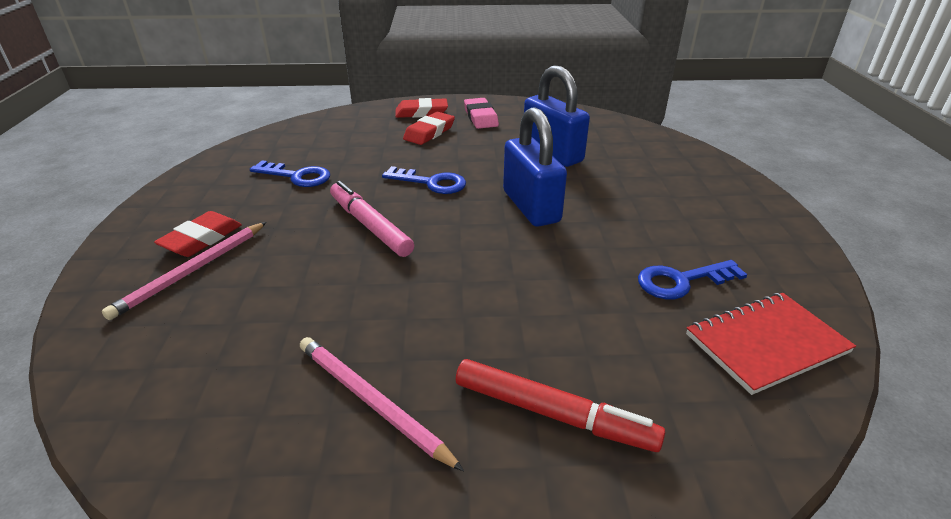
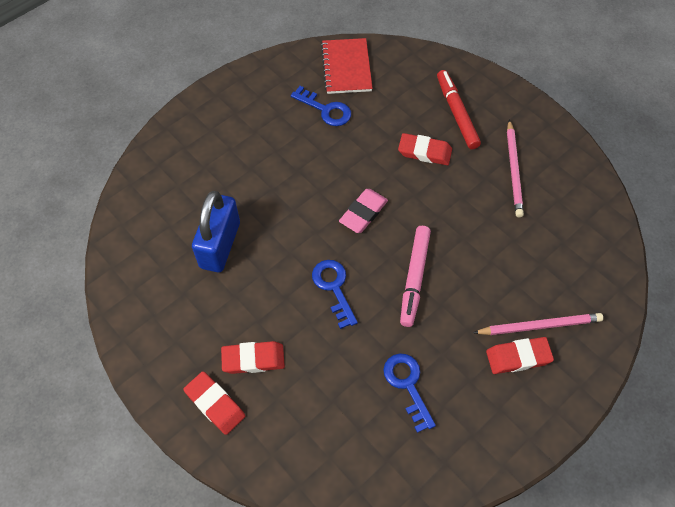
camera: 130 degrees left, 25 degrees up
pink eraser [464,98,499,129] -> pink eraser moved to [339,189,388,233]
blue padlock [503,107,567,227] -> none
red notebook [686,293,856,395] -> red notebook turned 60 degrees clockwise [321,38,373,94]
none -> red eraser [398,133,452,165]

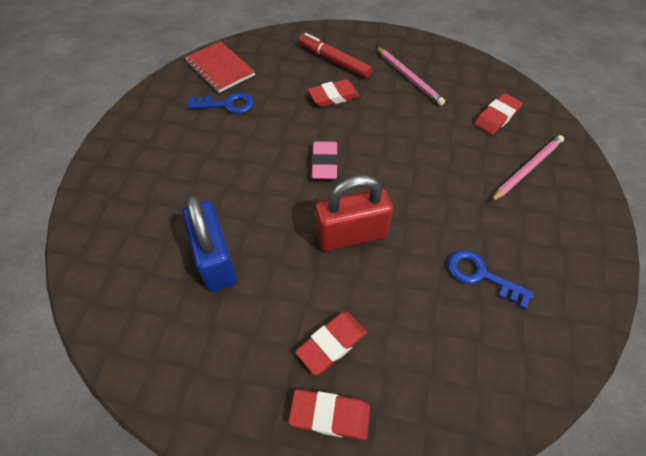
camera: 35 degrees left, 5 degrees down
blue key [312,260,358,329] -> red padlock [315,175,393,251]
pink marker [400,226,431,327] -> none
red eraser [486,337,554,374] -> red eraser moved to [474,93,523,135]

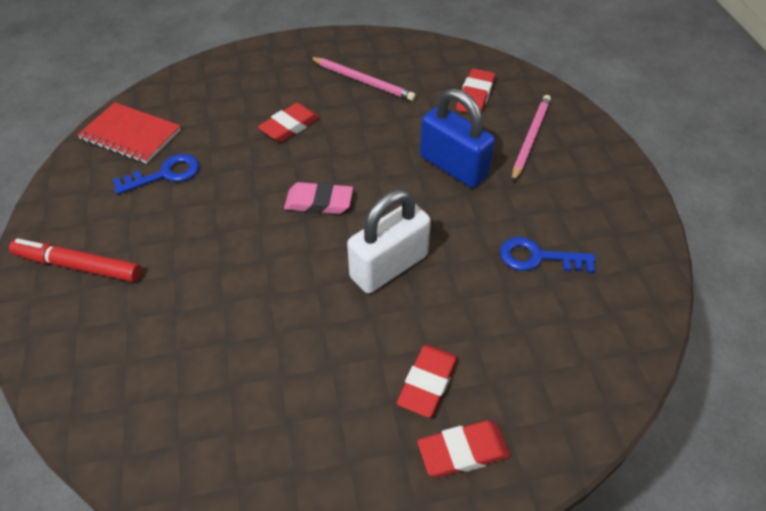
camera: 25 degrees left, 5 degrees down
blue padlock [182,195,237,292] -> blue padlock moved to [420,88,495,188]
red marker [299,33,372,78] -> red marker moved to [9,239,141,282]
pink eraser [311,141,338,179] -> pink eraser turned 60 degrees counterclockwise [284,182,353,214]
red padlock [315,175,393,251] -> white padlock [347,190,431,294]

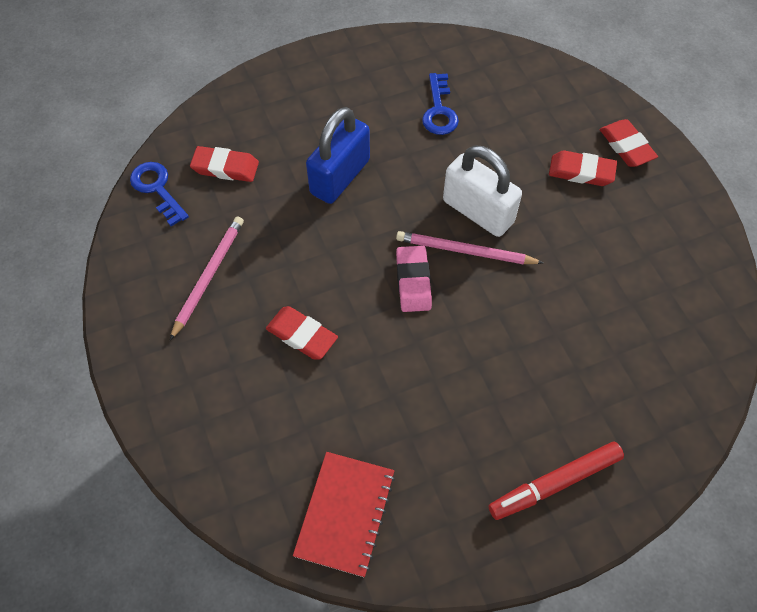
camera: 100 degrees left, 10 degrees up
red marker [9,239,141,282] -> red marker turned 60 degrees clockwise [489,441,624,520]
blue key [113,154,199,195] -> blue key moved to [130,162,189,226]
pink pencil [512,95,551,183] -> pink pencil moved to [396,231,543,265]

